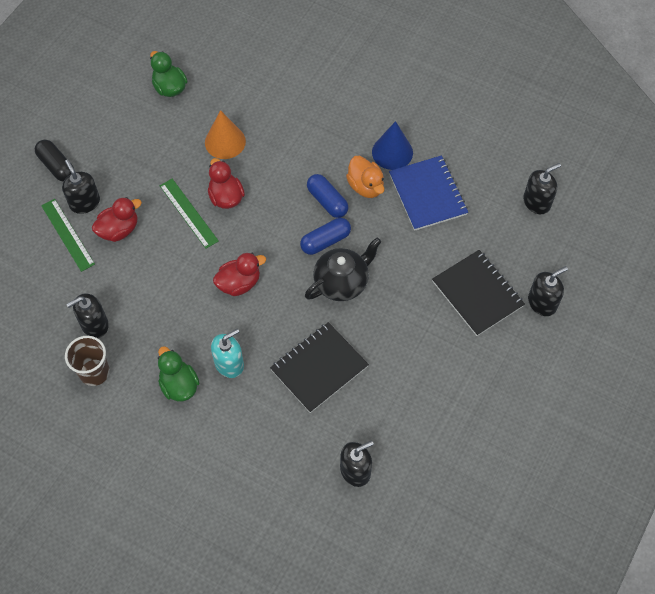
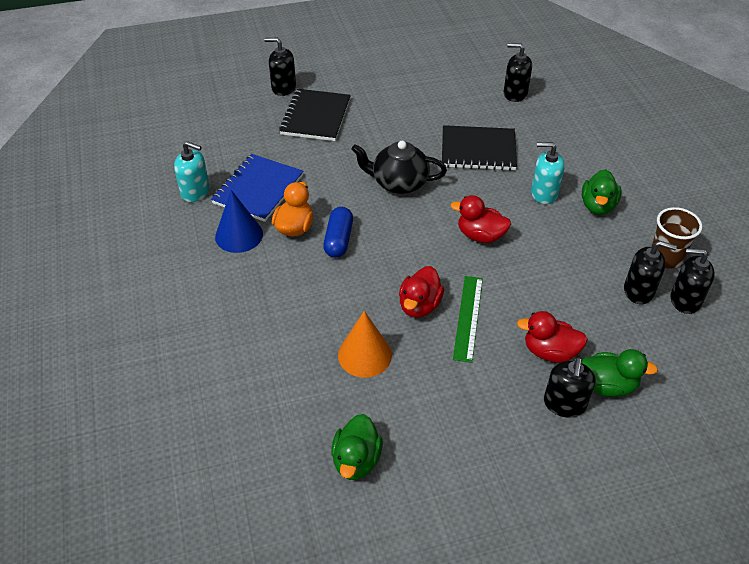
camera: 135 degrees left, 15 degrees down
black capsule [35,140,74,182] -> none
green ruler [41,199,95,272] -> green duck [582,349,658,397]
blue capsule [300,218,351,255] -> none
black soap dispenser [523,163,561,214] -> black soap dispenser moved to [670,248,715,314]
none -> turquoise soap dispenser [174,141,210,202]

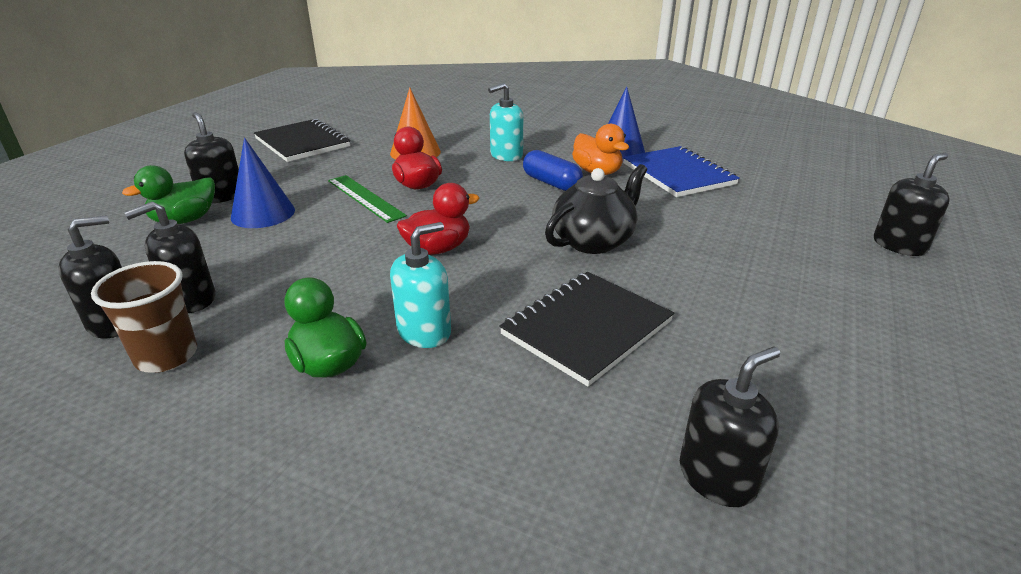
camera: 130 degrees right, 15 degrees down
turquoise soap dispenser [174,141,210,202] -> turquoise soap dispenser moved to [488,83,523,161]
black notebook [279,89,351,141] -> black notebook moved to [254,119,350,162]
green duck [331,414,383,480] -> none
red duck [517,311,588,363] -> blue cone [231,138,295,228]

